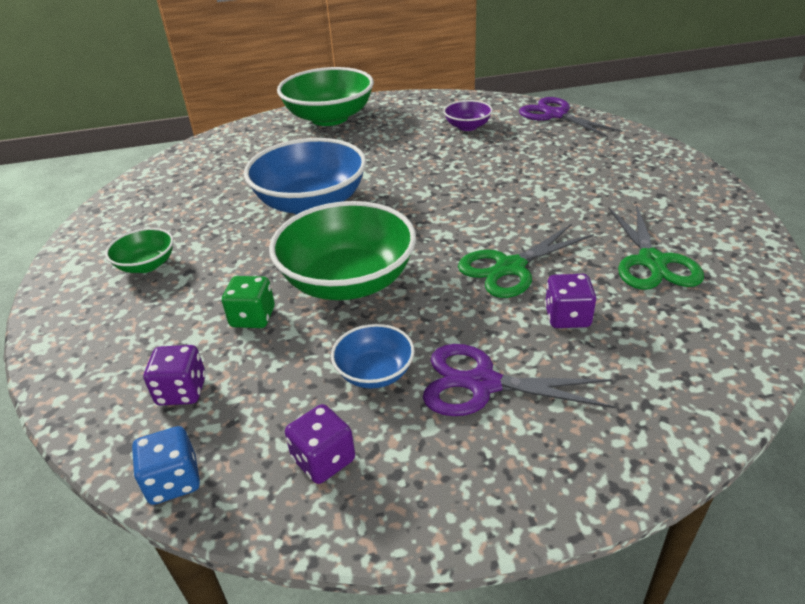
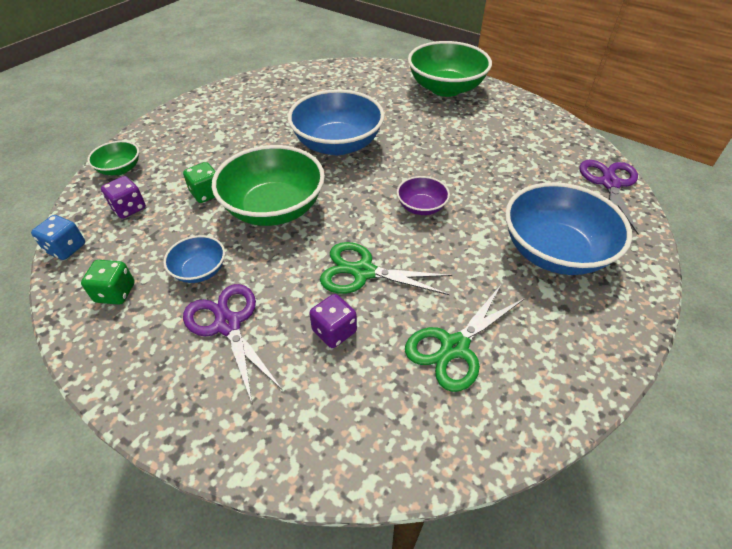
camera: 45 degrees right, 10 degrees up
green bowl [105,228,174,273] -> green bowl moved to [87,141,139,175]
purple dice [285,404,355,484] -> green dice [81,260,135,305]
purple bowl [443,100,493,131] -> purple bowl moved to [397,176,450,215]
none -> blue bowl [505,182,632,275]

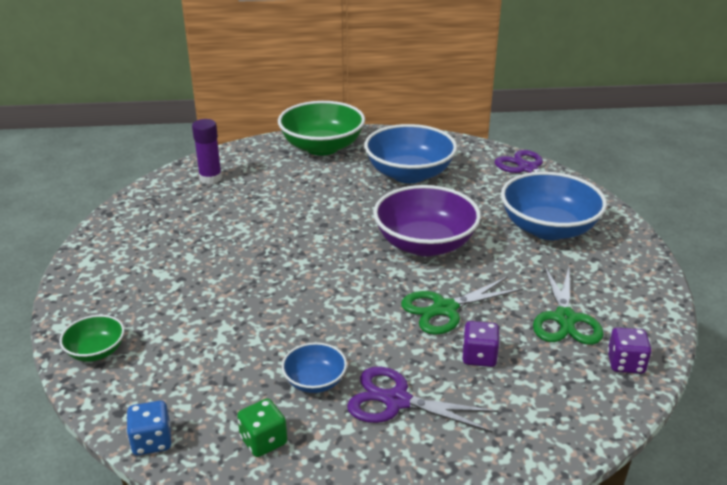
camera: 40 degrees left, 15 degrees down
purple dice [101,176,146,219] -> purple dice moved to [607,327,652,374]
green dice [183,162,216,203] -> none
green bowl [212,145,325,226] -> none
blue bowl [288,89,385,155] -> blue bowl moved to [364,124,457,183]
purple bowl [397,176,450,215] -> purple bowl [373,185,481,256], size x2.04
none -> purple glue stick [192,119,222,184]

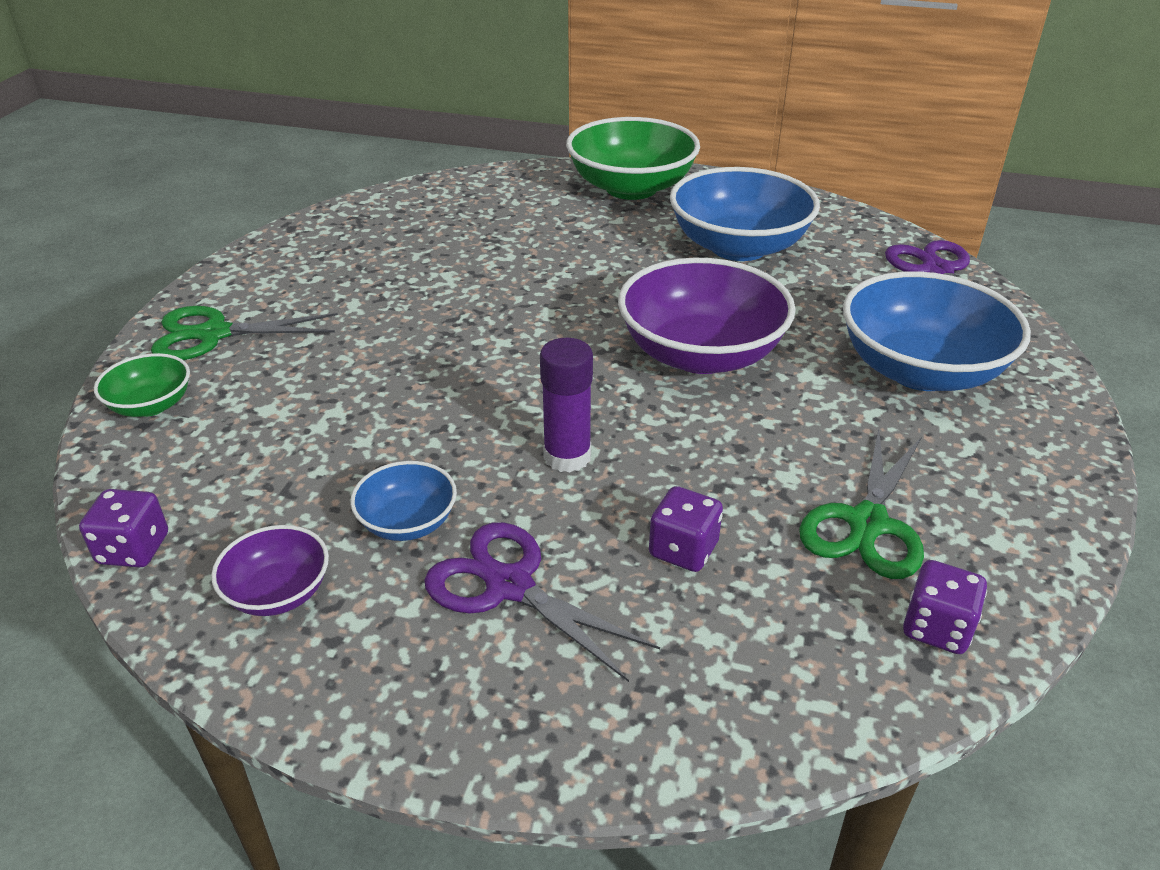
camera: 20 degrees right, 5 degrees up
blue dice [126,400,171,455] -> purple dice [79,489,168,568]
purple glue stick [192,119,222,184] -> purple glue stick moved to [540,338,593,473]
green dice [237,399,287,457] -> purple bowl [211,525,329,616]
green scissors [401,277,523,335] -> green scissors moved to [151,306,338,360]

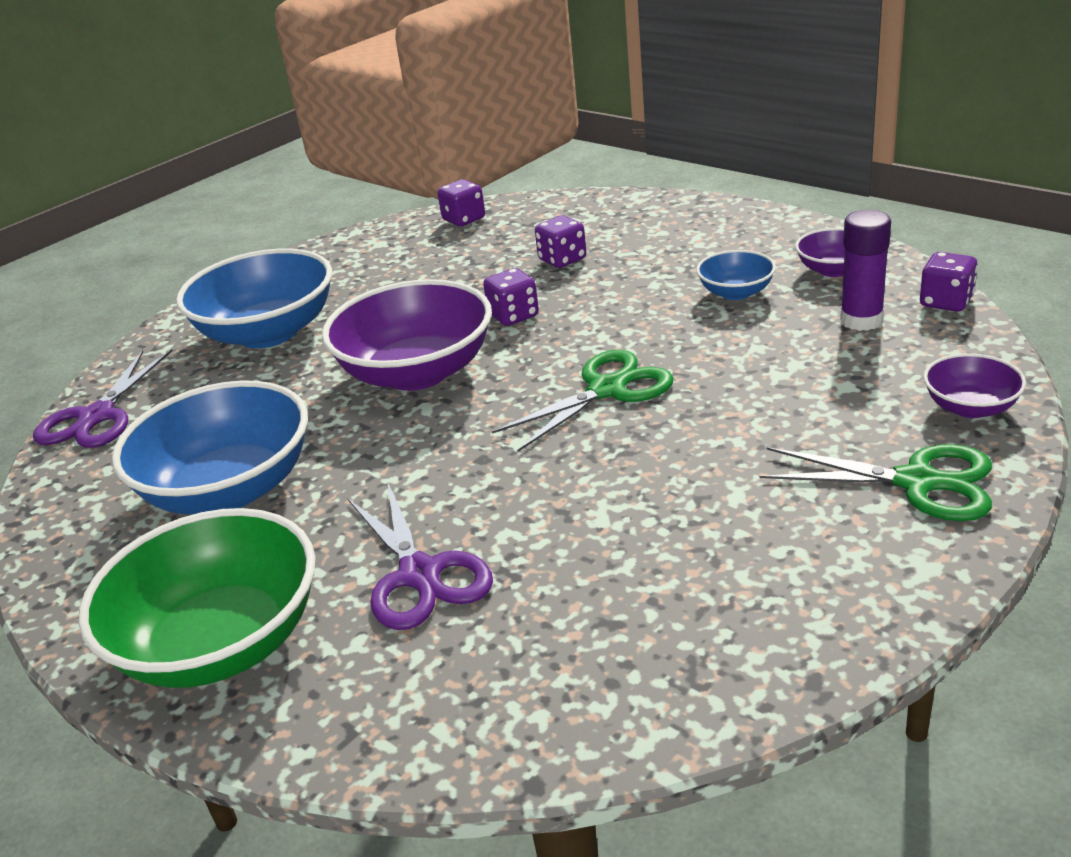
camera: 150 degrees left, 5 degrees down
green bowl [94,353,190,417] -> purple bowl [923,353,1026,418]
purple scissors [424,522,660,682] -> purple scissors moved to [347,481,493,630]
purple glue stick [540,338,593,473] -> purple glue stick moved to [840,210,891,331]
green scissors [799,429,924,579] -> green scissors moved to [492,350,674,452]
none -> purple dice [483,268,539,326]

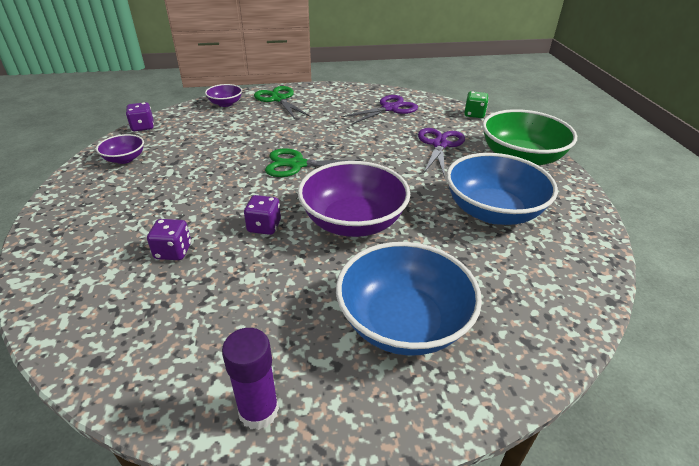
camera: 145 degrees left, 5 degrees up
purple scissors [33,349,173,448] -> purple scissors moved to [341,95,418,125]
purple dice [437,179,485,226] -> none
blue bowl [696,250,776,300] -> none
purple glue stick [840,210,891,331] -> purple glue stick moved to [222,328,279,430]
none -> green dice [464,91,489,118]

